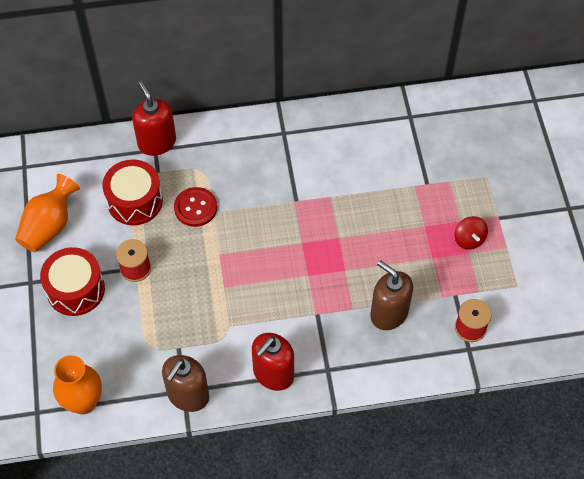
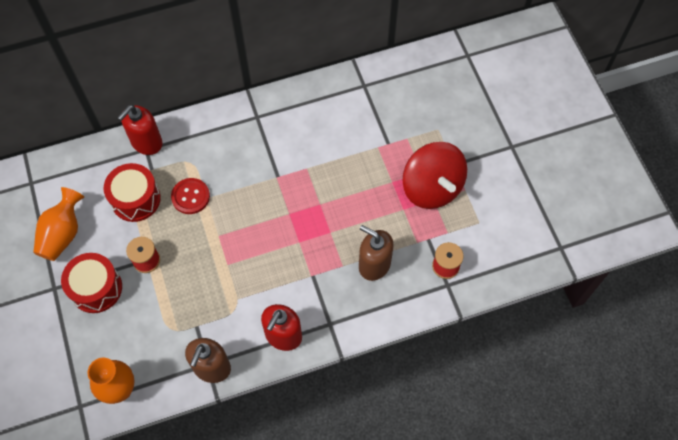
camera: 10 degrees left, 5 degrees up
red soap dispenser [132,81,176,156] -> red soap dispenser turned 105 degrees counterclockwise [118,105,163,155]
red spinning top [455,216,488,250] -> red spinning top [403,142,467,209], size x2.27

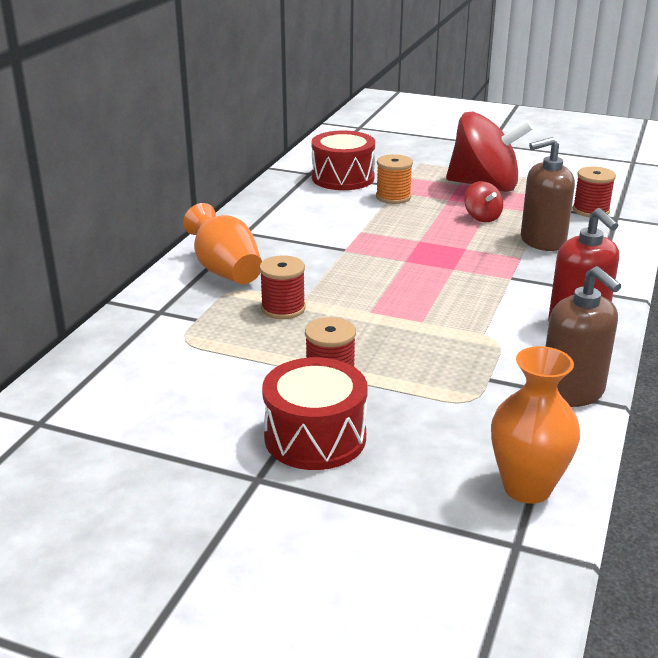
camera: 50 degrees left, 35 degrees down
orange vase [33,187,84,261] -> orange vase moved to [183,203,262,284]
red drum [104,163,161,222] -> red drum moved to [312,131,375,190]
red soap dispenser [118,105,163,155] -> none
red button [171,178,210,214] -> red spool [259,256,306,319]
none -> orange spool [376,154,413,204]
none -> red spinning top [464,181,503,222]

